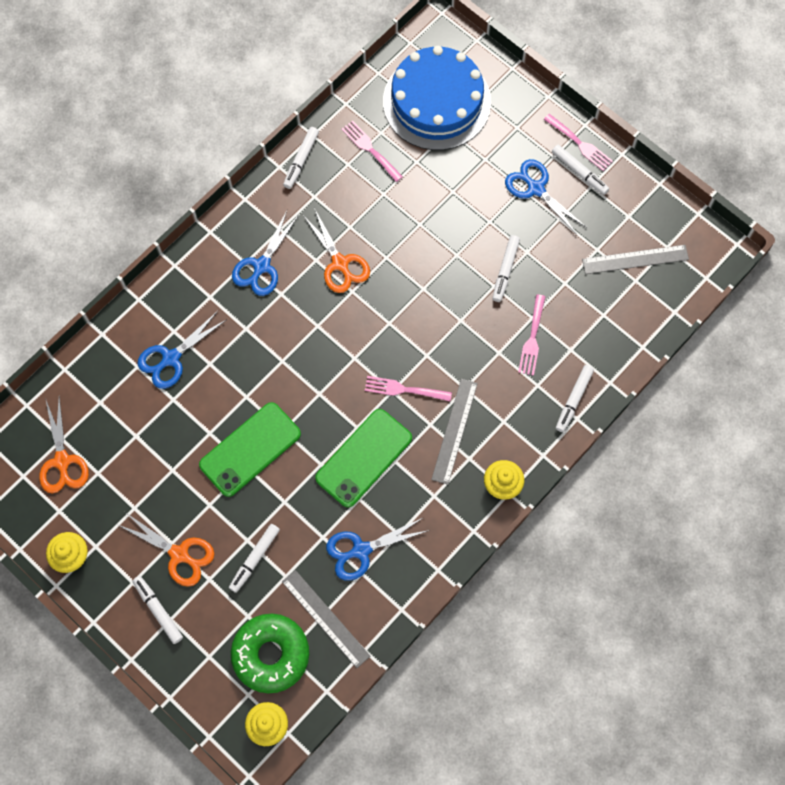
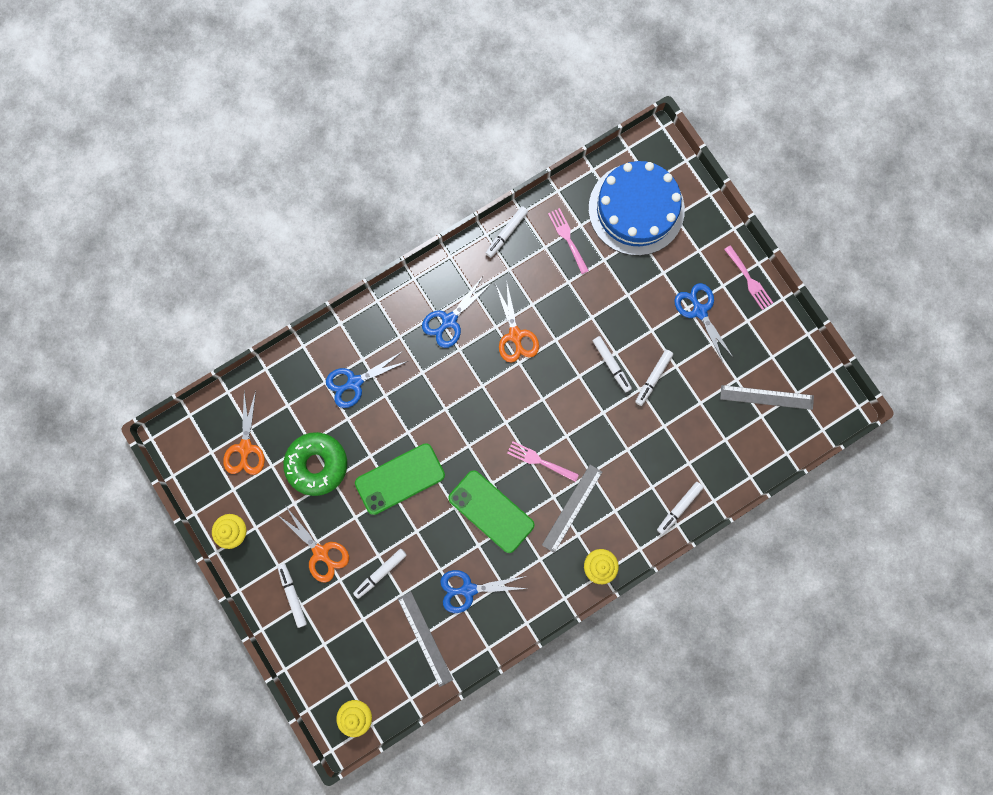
camera: 15 degrees right, 10 degrees up
green donut [231,614,309,693] -> green donut moved to [283,432,347,496]
green phone [315,409,412,508] -> green phone turned 75 degrees clockwise [448,470,535,553]
pink fork [518,294,546,376] -> none
white marker [552,145,609,195] -> white marker moved to [593,336,632,393]

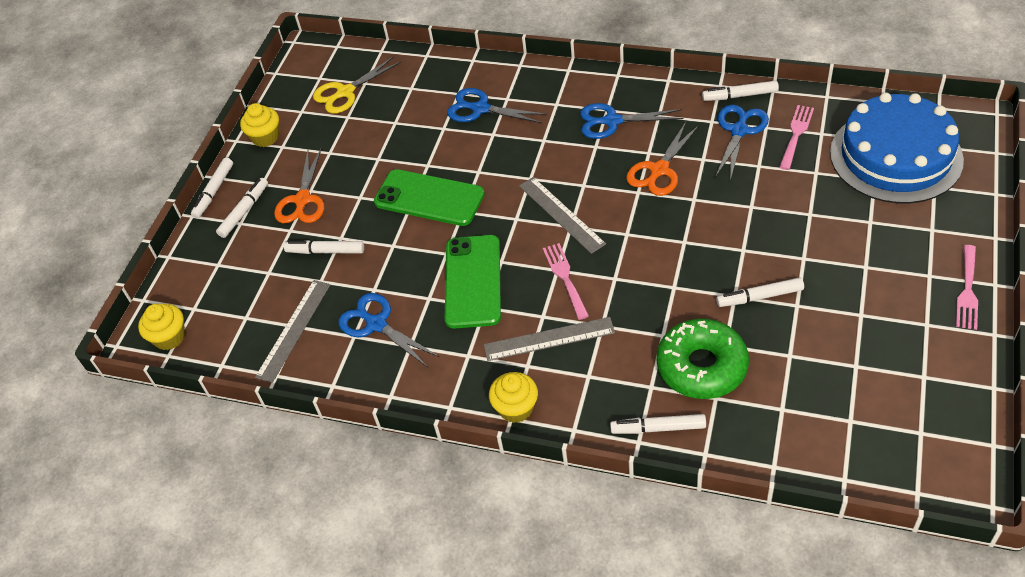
camera: 55 degrees right, 30 degrees down
orange scissors [223,391,265,475] -> yellow scissors [313,56,401,114]
green donut [283,432,347,496] -> green donut moved to [657,319,749,399]
white marker [593,336,632,393] -> white marker moved to [191,158,233,218]
blue scissors [674,283,733,362] -> blue scissors moved to [715,105,769,181]
grey ruler [720,385,814,410] -> grey ruler moved to [519,177,606,254]

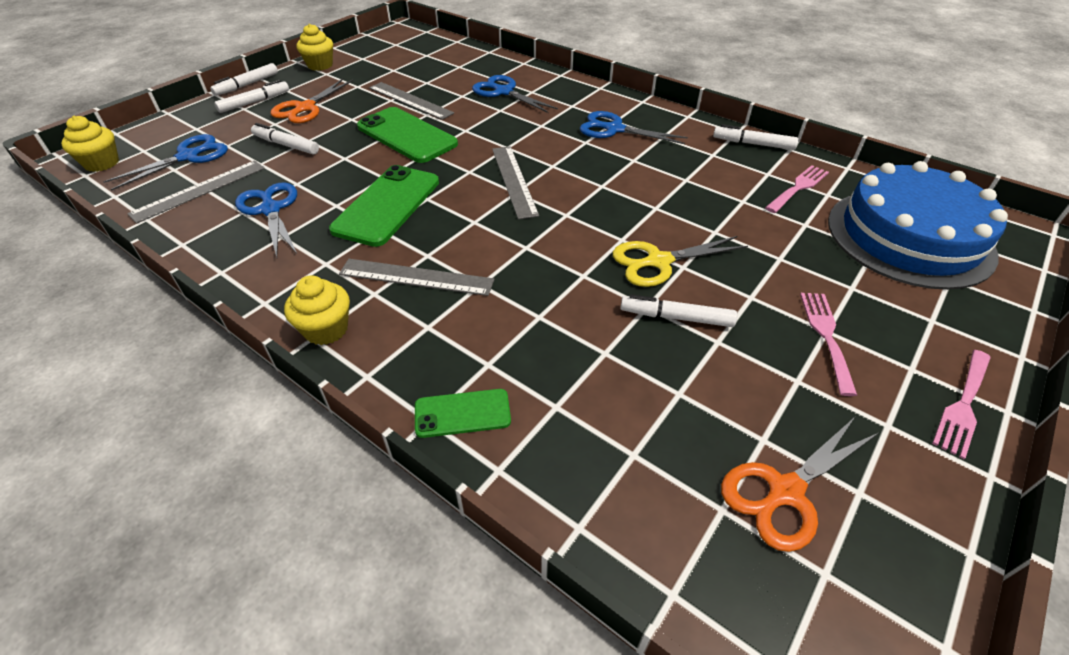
camera: 15 degrees right, 5 degrees down
yellow scissors [313,56,401,114] -> yellow scissors moved to [613,236,748,287]
pink fork [543,243,589,320] -> pink fork moved to [800,293,857,396]
white marker [610,414,706,434] -> green phone [415,389,511,438]
orange scissors [626,122,700,196] -> orange scissors moved to [721,417,878,552]
green donut [657,319,749,399] -> none
blue scissors [715,105,769,181] -> blue scissors moved to [103,134,228,191]
none -> grey ruler [369,82,454,120]

